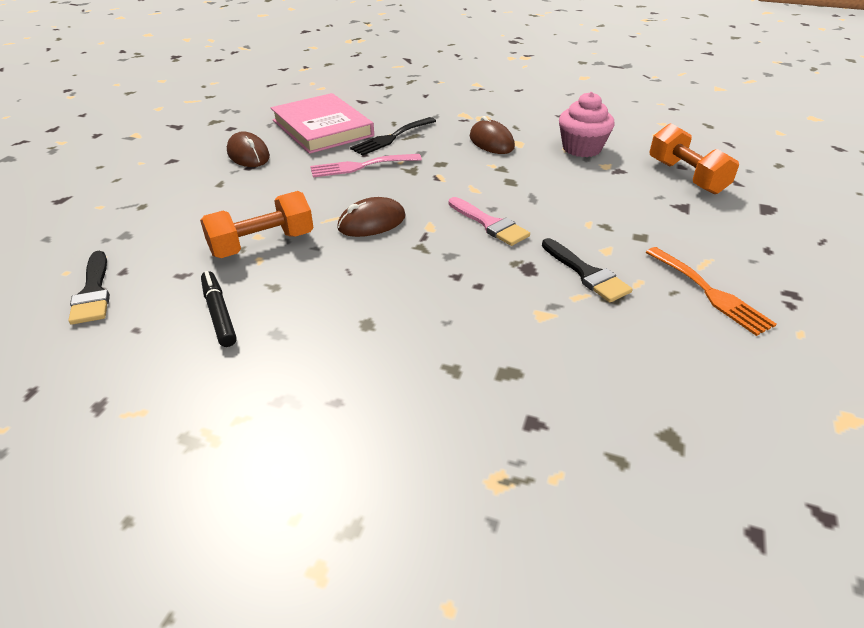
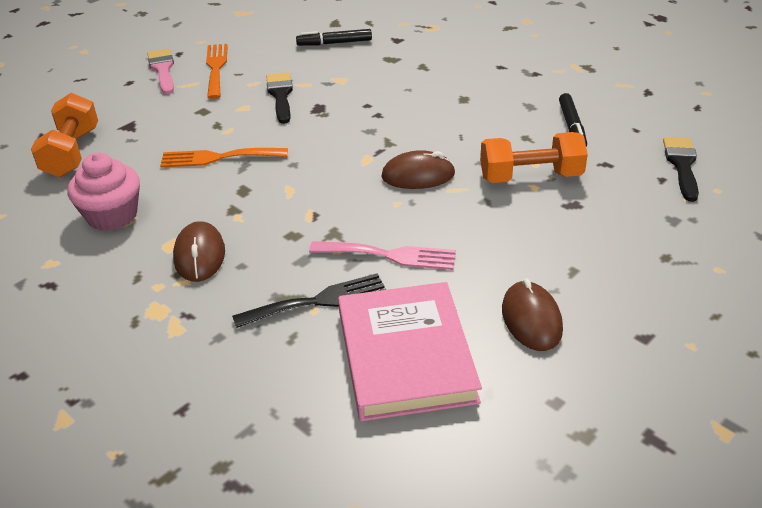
camera: 155 degrees left, 0 degrees up
pink brush [449,197,530,246] -> pink brush moved to [147,49,174,94]
none -> orange fork [160,148,288,168]
none -> black marker [296,29,372,46]

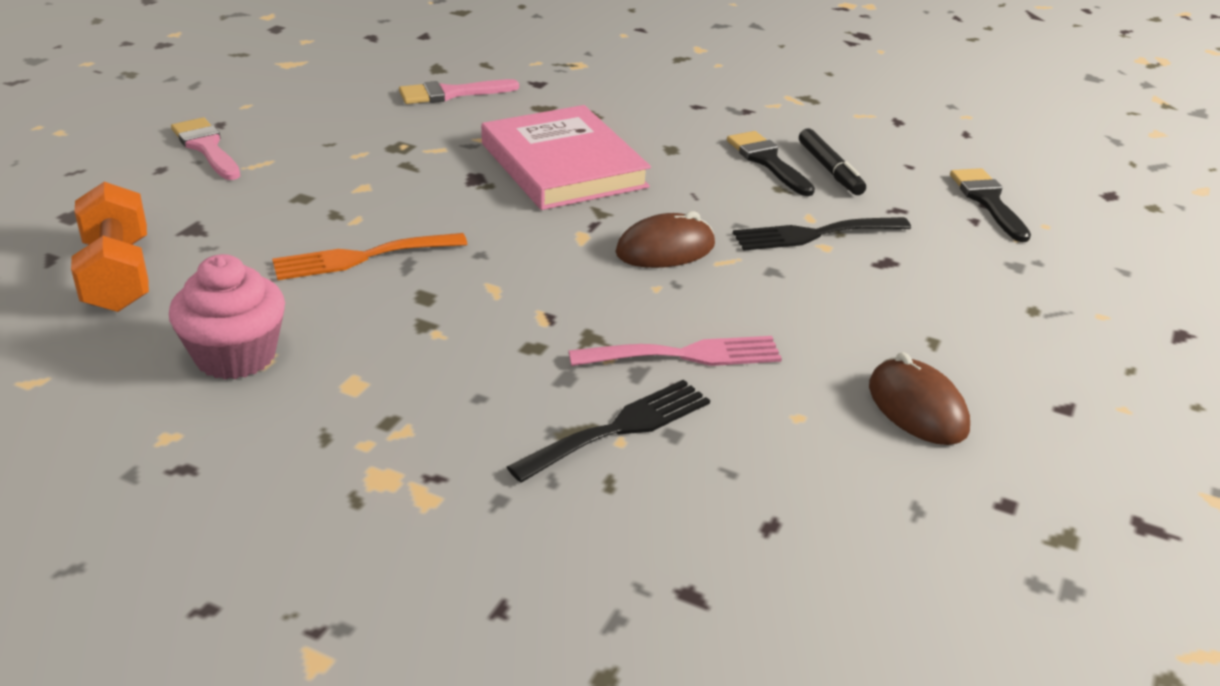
camera: 20 degrees left, 5 degrees down
brown mouse [173,221,225,282] -> none
orange fork [206,44,228,99] -> none
black brush [266,72,293,124] -> black brush moved to [727,131,815,196]
black marker [296,29,372,46] -> pink brush [399,79,519,104]
pink book [338,282,482,421] -> pink book moved to [481,105,651,210]
orange dumbbell [480,132,588,183] -> black fork [733,217,911,251]

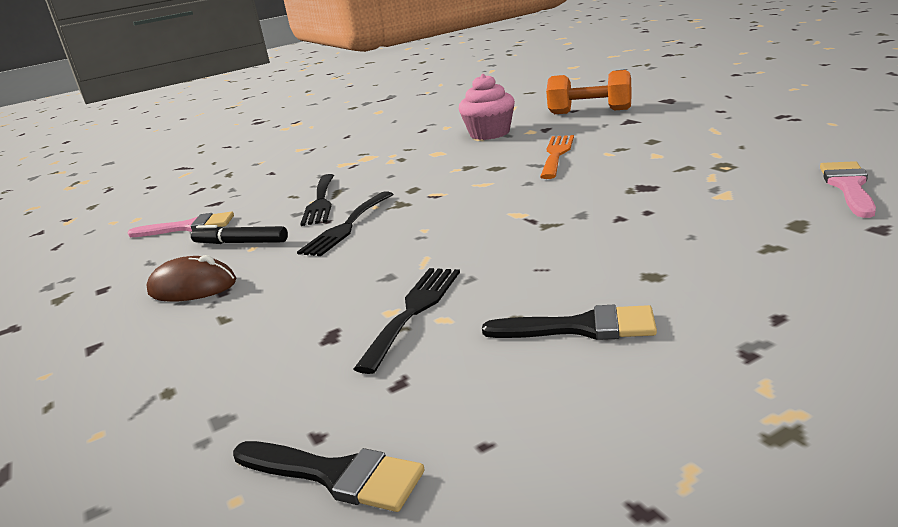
camera: 130 degrees right, 10 degrees down
pink brush [171,117,240,180] -> pink brush moved to [127,212,234,237]
pink book [481,105,651,210] -> none
pink fork [569,336,782,366] -> black fork [297,191,393,256]
brown mouse [615,211,715,268] -> none
black marker [799,128,866,195] -> black marker moved to [191,225,288,244]

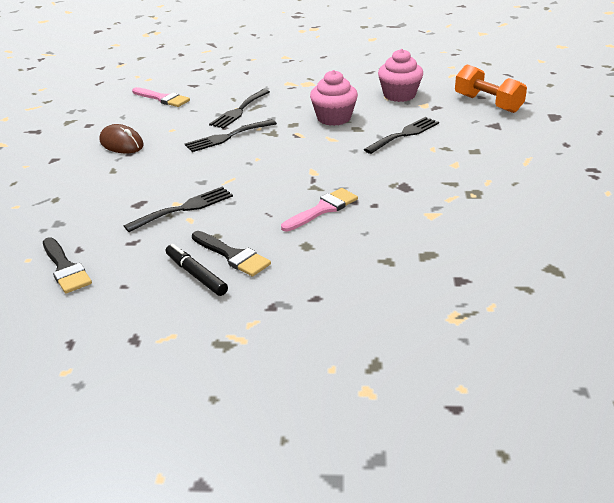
camera: 30 degrees right, 10 degrees up
black marker [191,225,288,244] -> black marker moved to [166,244,228,296]
orange fork [540,135,574,179] -> black fork [364,117,439,154]
pink brush [820,161,876,218] -> pink brush moved to [281,188,358,232]
none -> pink cupcake [310,70,358,126]

